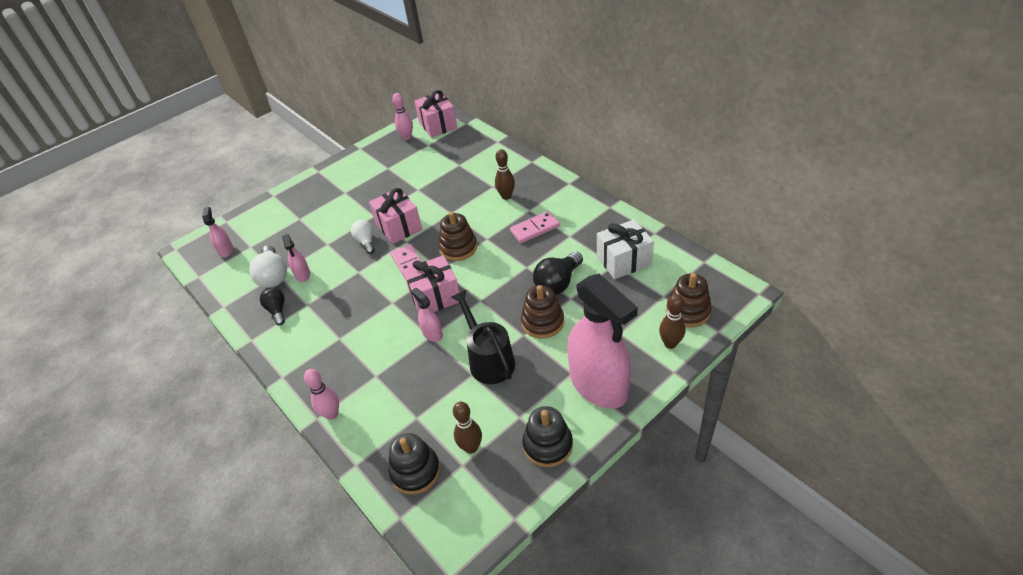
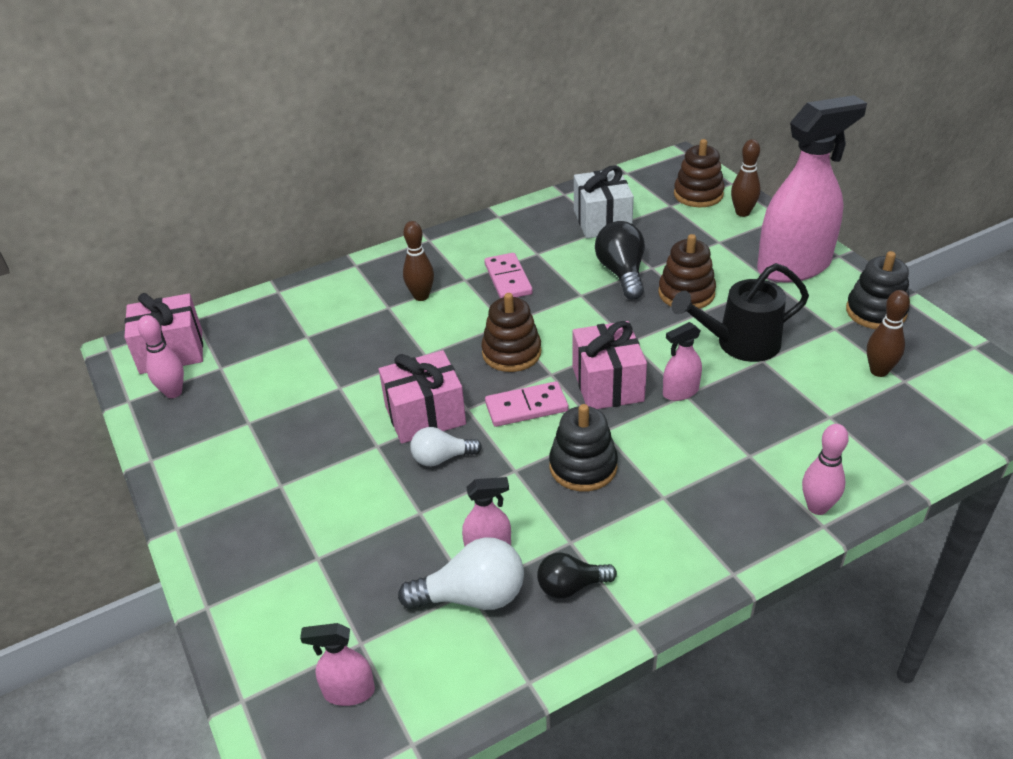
camera: 80 degrees left, 5 degrees down
black stacking toy [389,433,440,495] -> black stacking toy moved to [549,404,618,491]
black light bulb [533,252,583,295] -> black light bulb turned 150 degrees counterclockwise [595,221,645,300]

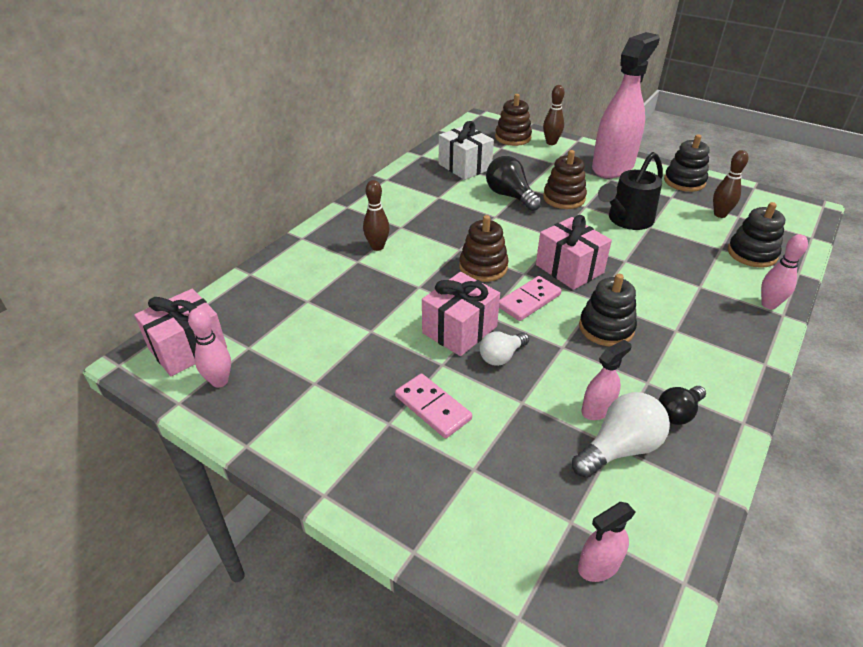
camera: 30 degrees left, 0 degrees up
pink domino [484,253,533,298] -> pink domino moved to [395,374,472,438]
pink spray bottle [663,322,702,401] -> none
none -> black stacking toy [728,202,785,268]

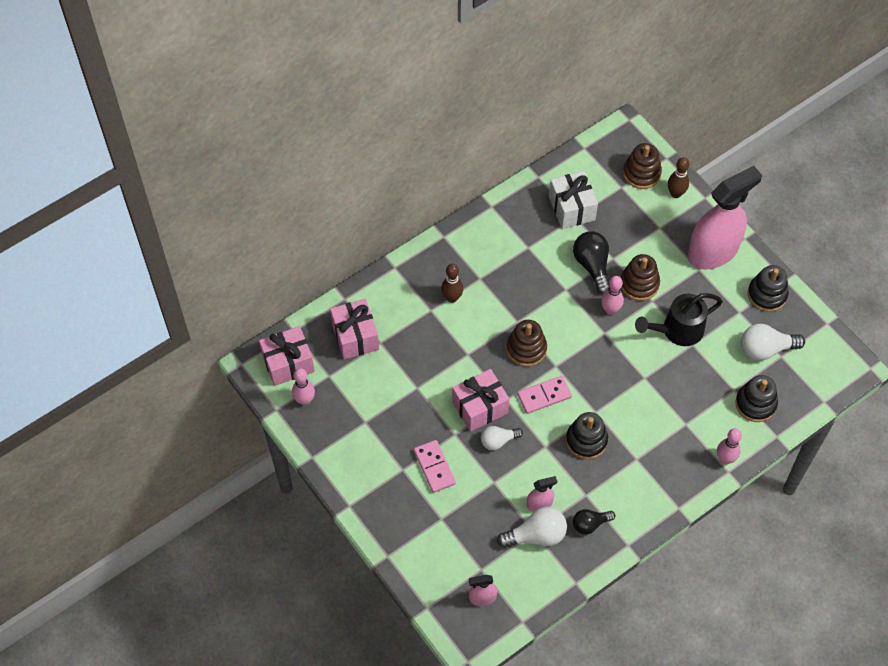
camera: 20 degrees right, 20 degrees up
pink gift [536,215,612,290] -> pink gift moved to [330,299,379,360]
brown bowling pin [713,150,748,218] -> white light bulb [741,324,805,361]
none -> pink bowling pin [601,276,624,315]

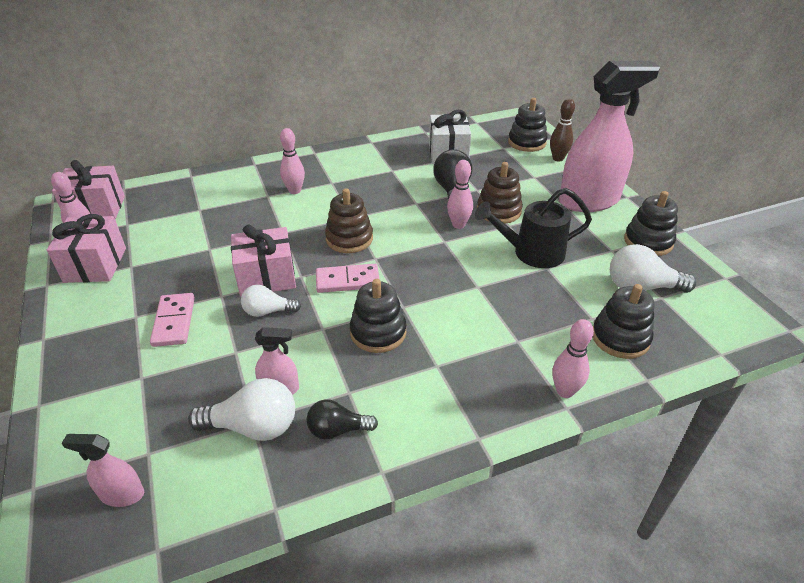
camera: 15 degrees right, 20 degrees down
pink gift [330,299,379,360] -> pink gift moved to [47,214,126,283]
brown bowling pin [441,264,463,303] -> pink bowling pin [280,128,305,194]
brown stacking toy [623,143,662,189] -> black stacking toy [508,98,548,152]

